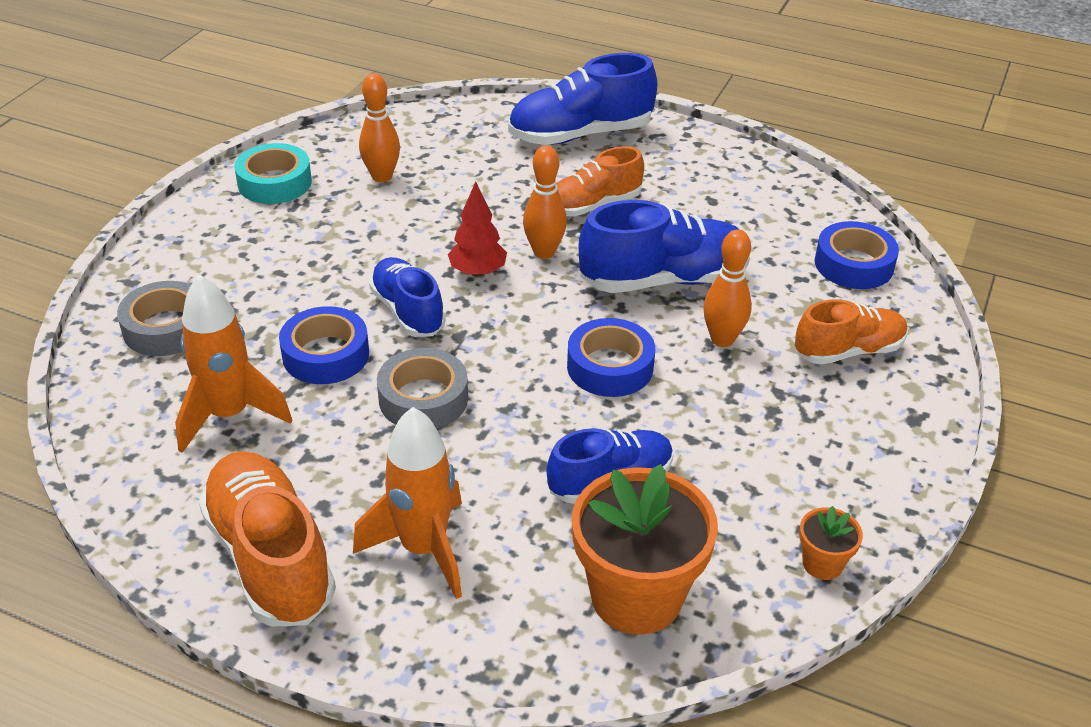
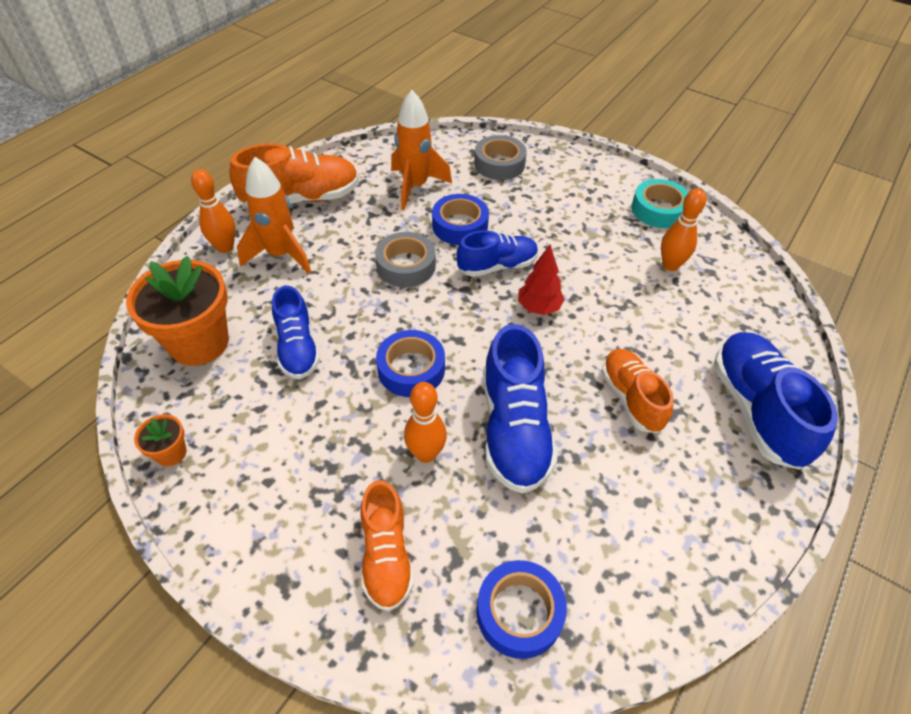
camera: 100 degrees right, 10 degrees up
orange bowling pin [523,145,567,259] -> orange bowling pin moved to [191,169,236,253]

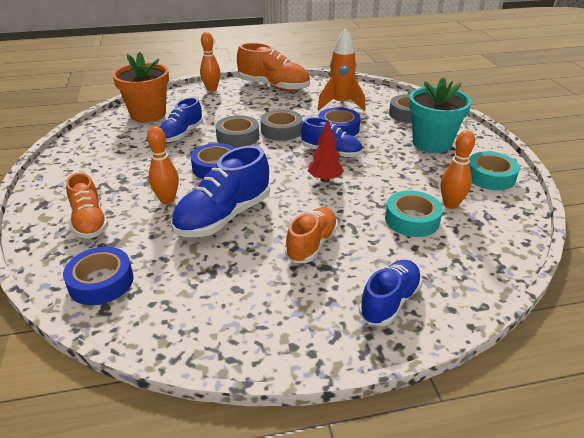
camera: 45 degrees right, 15 degrees down
orange flower pot [134,414,187,466] -> none
orange rocket [237,157,311,274] -> none
orange shoe [360,480,414,611] -> orange shoe turned 60 degrees counterclockwise [66,173,108,238]
blue shoe [713,332,838,470] -> blue shoe [359,260,422,326], size x0.65
none -> grey tape [216,115,259,148]
none -> turquoise tape [385,191,443,237]
none -> turquoise flower pot [409,77,472,153]

